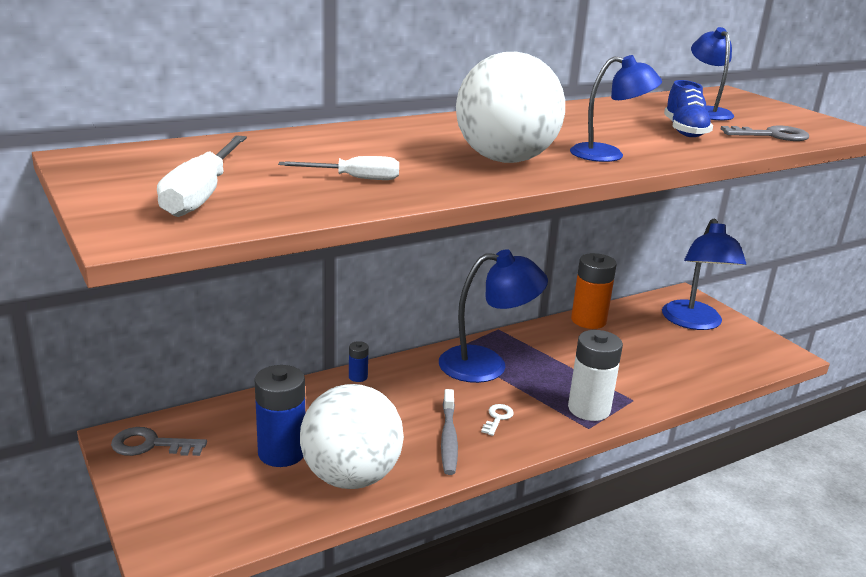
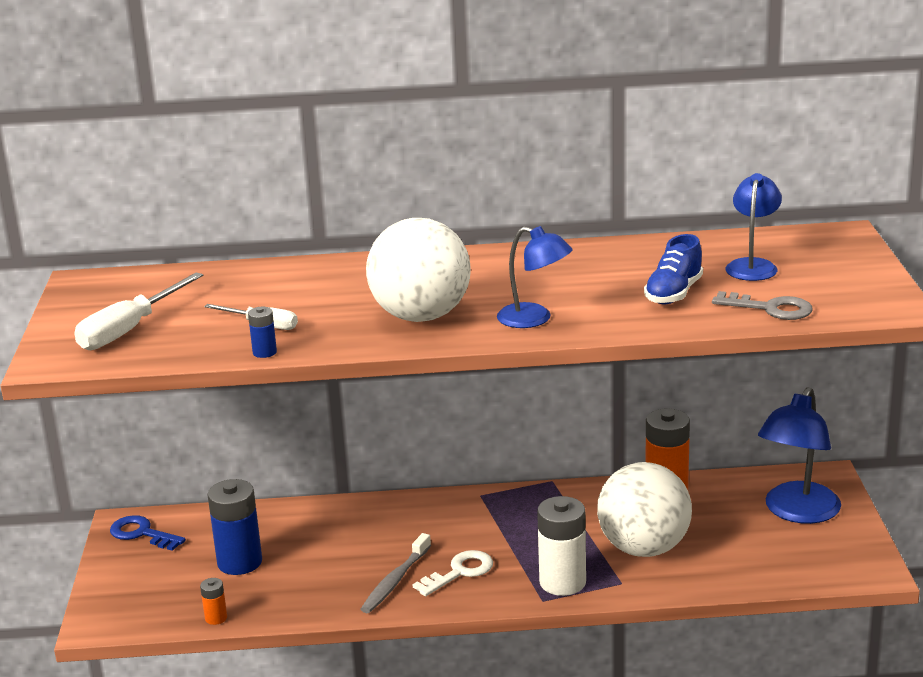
camera: 30 degrees right, 0 degrees up
grey key [111,427,207,456] -> blue key [110,515,186,551]
white ball [300,384,404,489] -> white ball moved to [597,462,692,557]
blue battery [349,341,369,382] -> blue battery moved to [248,307,277,358]
blue lamp [439,249,548,383] -> none
white key [481,404,514,436] -> white key [413,550,493,597], size x1.59
none -> orange battery [200,578,227,625]

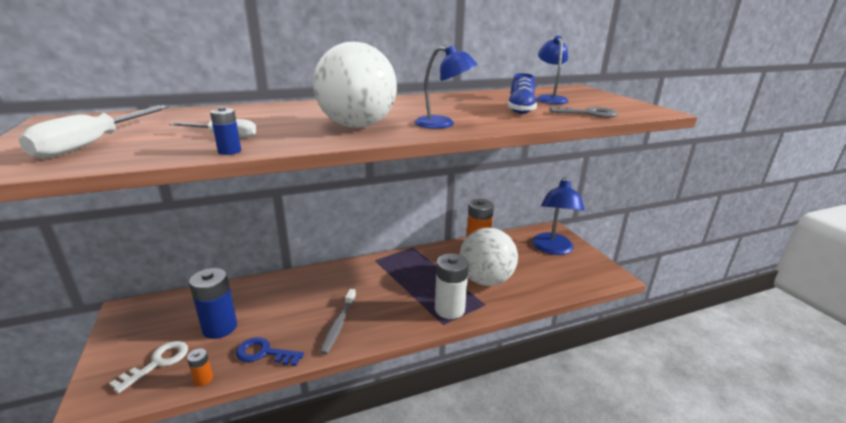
camera: 20 degrees left, 0 degrees up
blue key [110,515,186,551] -> blue key moved to [236,337,304,366]
white key [413,550,493,597] -> white key moved to [109,341,188,393]

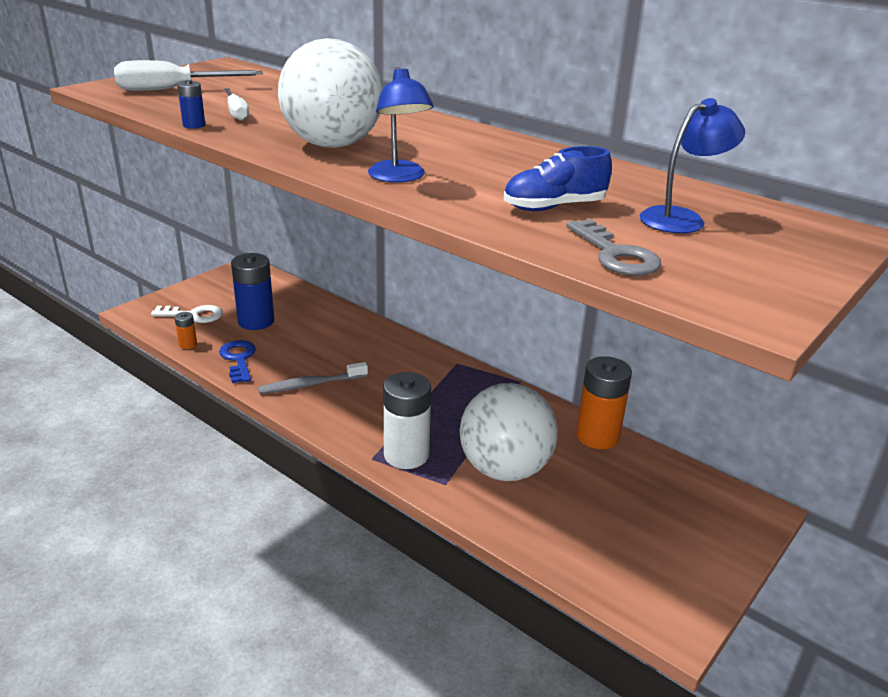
camera: 60 degrees right, 5 degrees up
blue lamp [532,177,585,255] -> none

